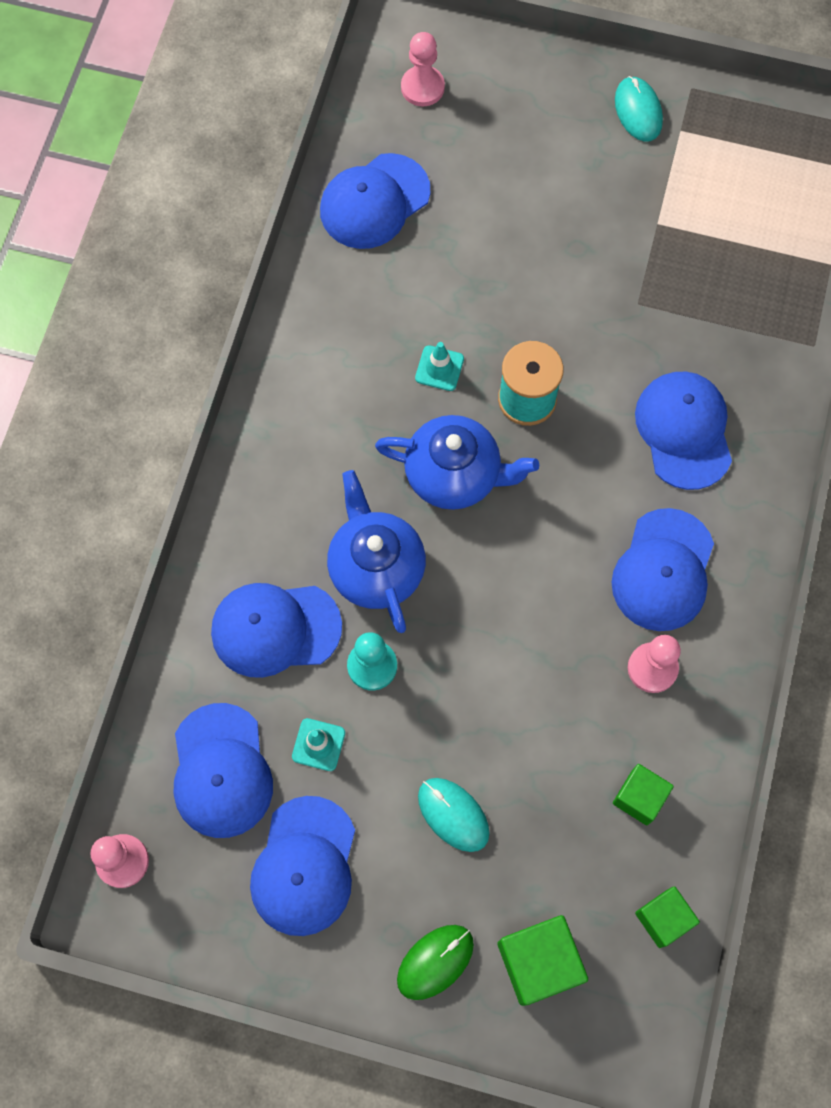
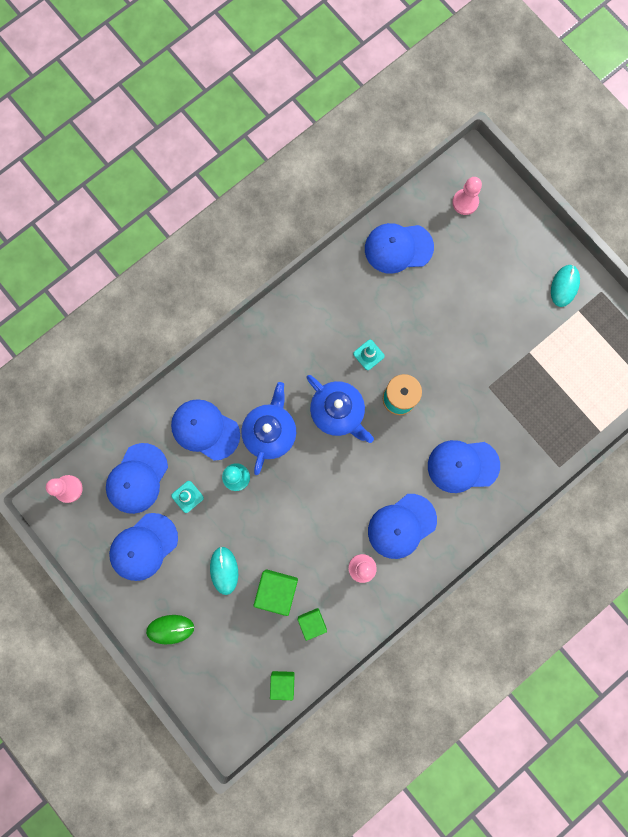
camera: 35 degrees right, 10 degrees up
green cube [497,915,588,1006] -> green cube moved to [254,569,298,616]
blue cap [635,372,732,490] -> blue cap turned 120 degrees counterclockwise [428,440,500,493]

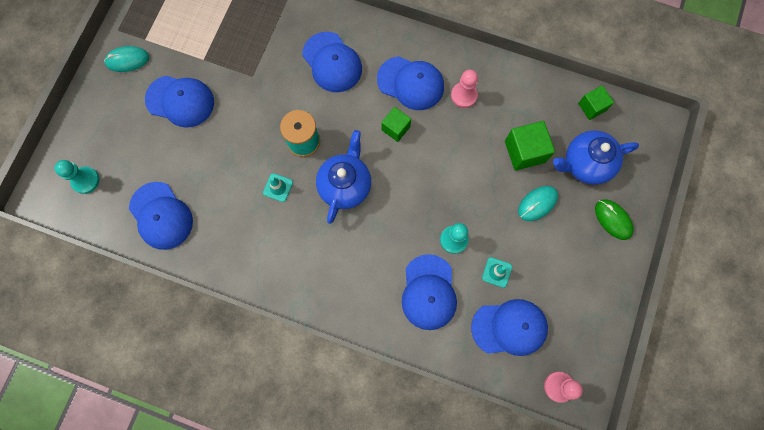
camera: 120 degrees left, 5 degrees down
blue cap [109,513,178,581] -> blue cap moved to [145,76,214,128]
blue teapot [241,382,296,475] -> blue teapot moved to [553,130,639,185]
green cube [298,608,327,641] -> green cube moved to [381,107,411,142]
pink pawn [452,177,482,215] -> turquoise pawn [54,160,100,194]

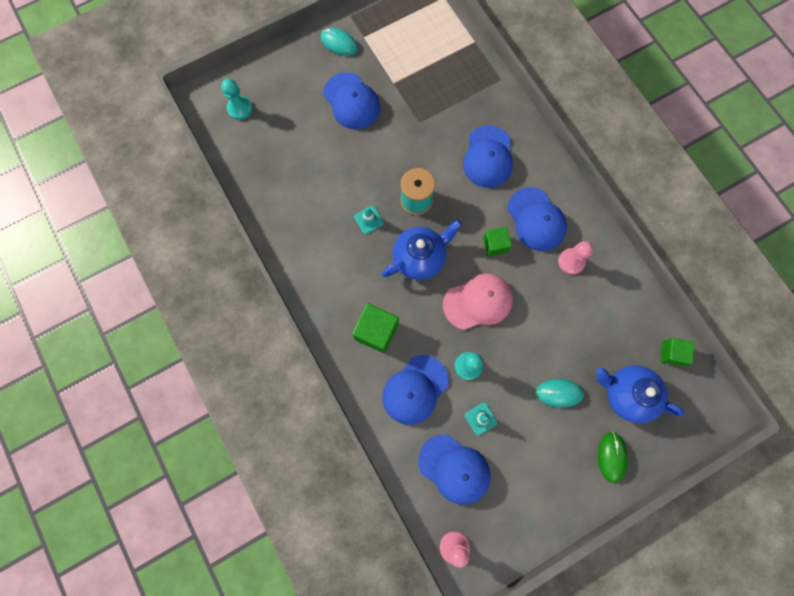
camera: 40 degrees right, 0 degrees up
blue cap [129,182,193,250] -> none
green cube [505,121,555,171] -> green cube moved to [352,303,399,353]
none -> pink cap [443,273,513,330]

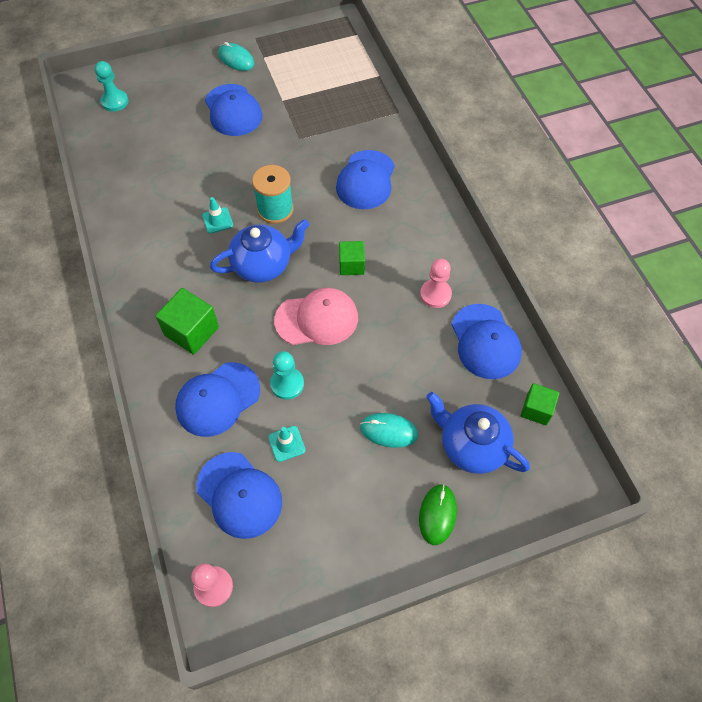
camera: 10 degrees right, 15 degrees down
blue cap [507,187,567,251] -> blue cap moved to [452,304,522,379]

